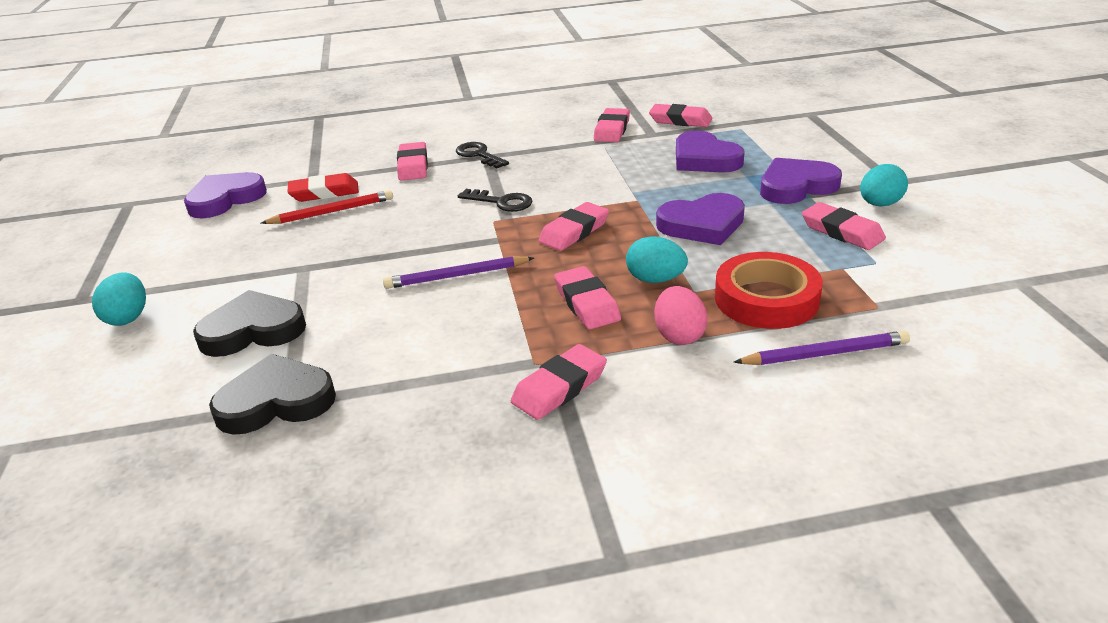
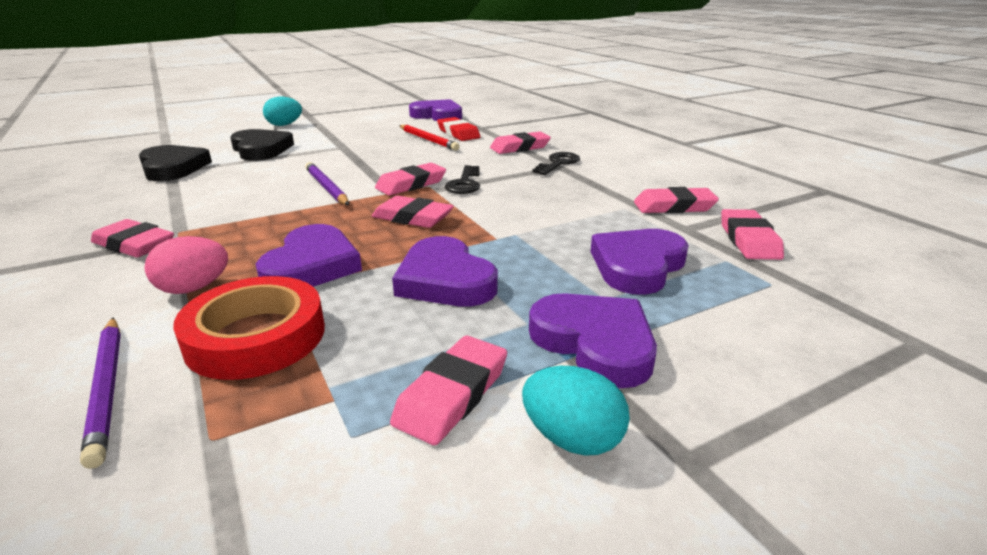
camera: 70 degrees right, 5 degrees down
pink eraser [554,266,621,329] -> pink eraser moved to [375,163,446,196]
turquoise egg [626,236,688,283] -> purple heart [256,224,362,287]

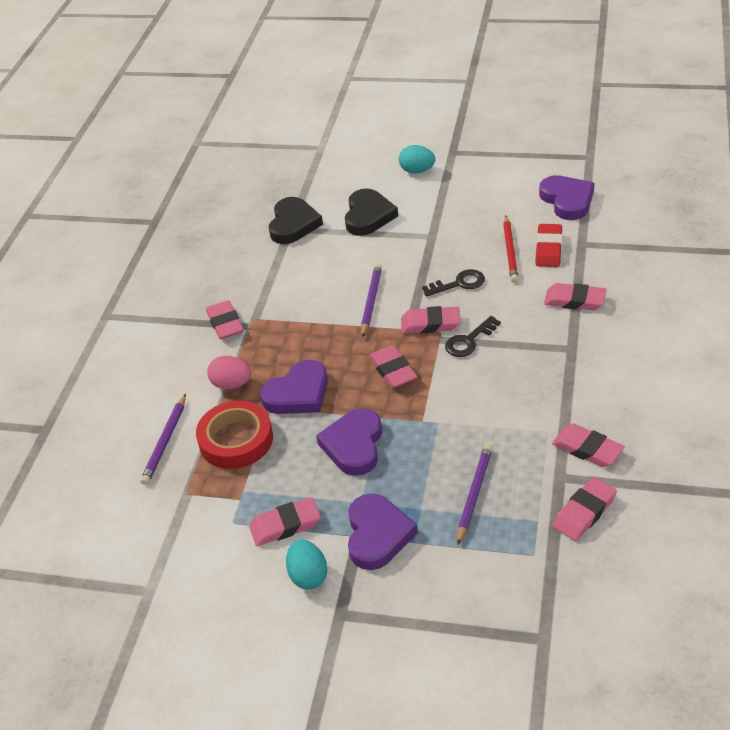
camera: 45 degrees right, 15 degrees up
black key [532,152,580,175] -> black key moved to [422,269,485,297]
purple heart [591,229,689,295] -> purple pencil [457,444,493,545]

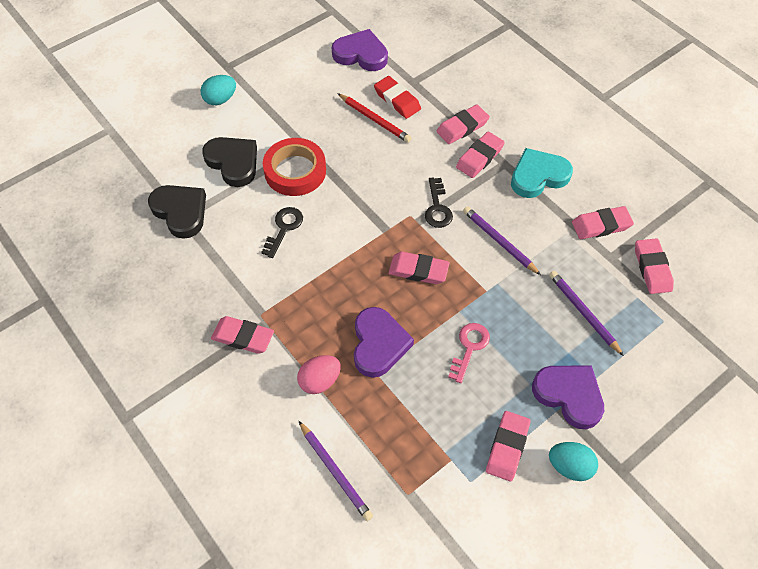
camera: 55 degrees left, 15 degrees up
red tape [196,401,273,469] -> red tape moved to [263,138,326,196]
purple heart [316,408,382,476] -> pink key [448,323,490,383]
purple pencil [361,263,382,338] -> purple pencil moved to [463,206,541,275]
pink eraser [401,306,460,334] -> pink eraser moved to [456,132,505,178]
black key [422,269,485,297] -> black key moved to [261,207,303,258]
none -> turquoise heart [511,148,573,198]

